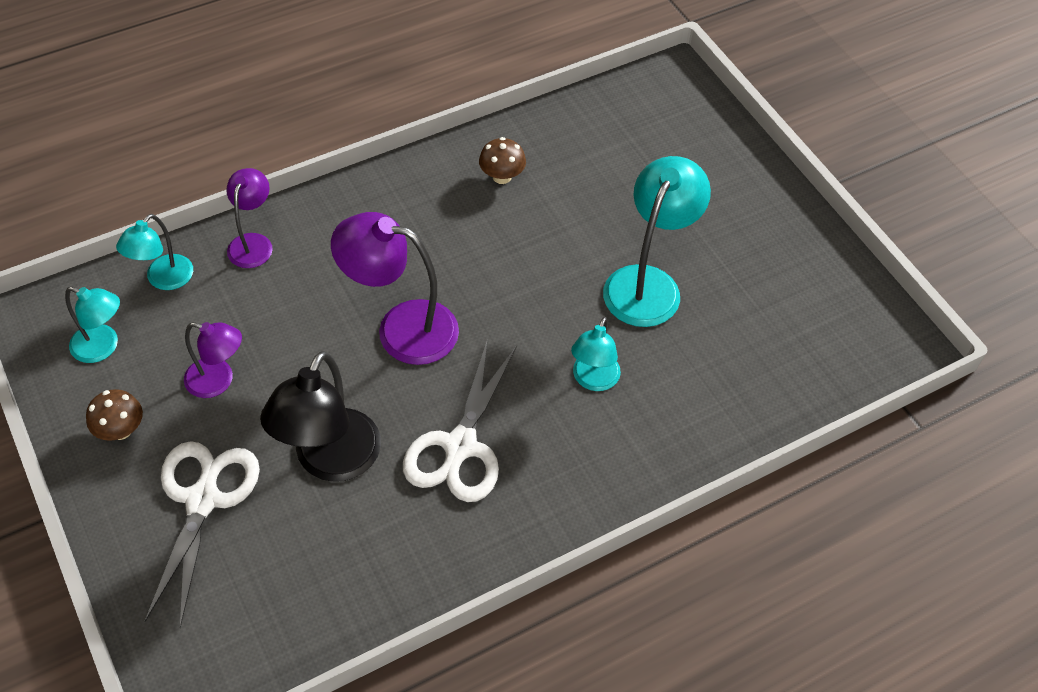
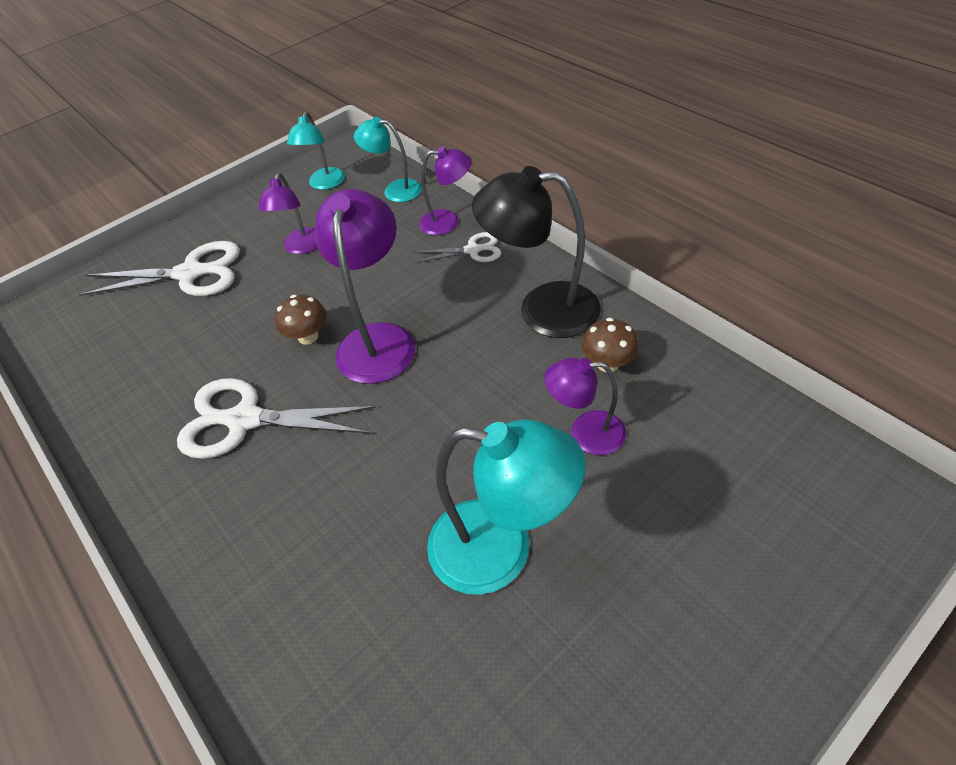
camera: 85 degrees right, 5 degrees down
brown mushroom [86,389,143,441] -> brown mushroom moved to [275,295,327,345]
black lamp [260,351,381,482] -> black lamp moved to [472,166,601,338]
turquoise lamp [571,317,621,391] -> none
none -> white scissors [412,232,501,263]
none -> purple lamp [544,358,626,455]

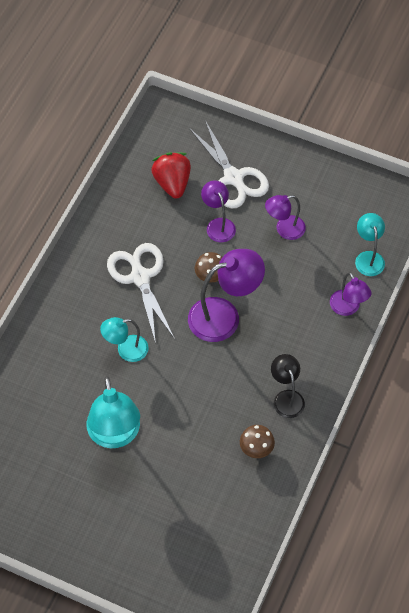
camera: 60 degrees right, 10 degrees up
turquoise lamp [287,111,345,190] -> turquoise lamp moved to [100,317,148,362]
white scissors [412,232,501,263] -> none
black lamp [472,166,601,338] -> black lamp [271,354,305,418], size x0.59
purple lamp [544,358,626,455] -> purple lamp moved to [201,180,236,242]
none -> red strawberry [151,152,191,198]

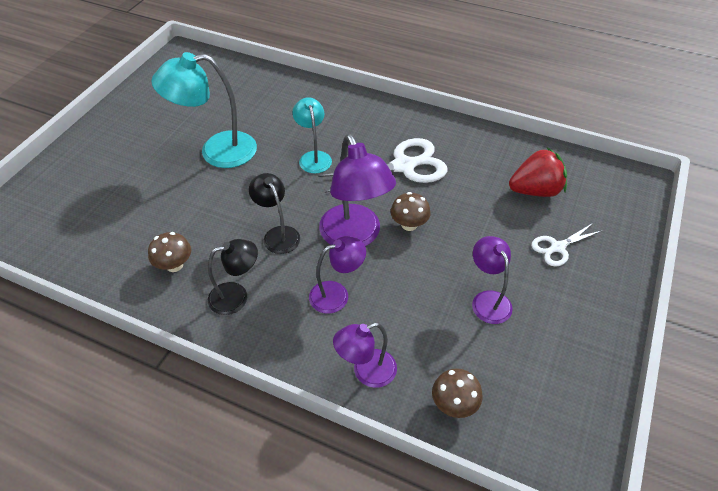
camera: 90 degrees right, 10 degrees down
white scissors [189,120,269,209] -> white scissors [531,223,603,267], size x0.55
purple lamp [201,180,236,242] -> purple lamp moved to [309,236,366,314]
turquoise lamp [355,213,385,276] -> brown mushroom [432,368,483,418]
none -> black lamp [249,173,300,254]

